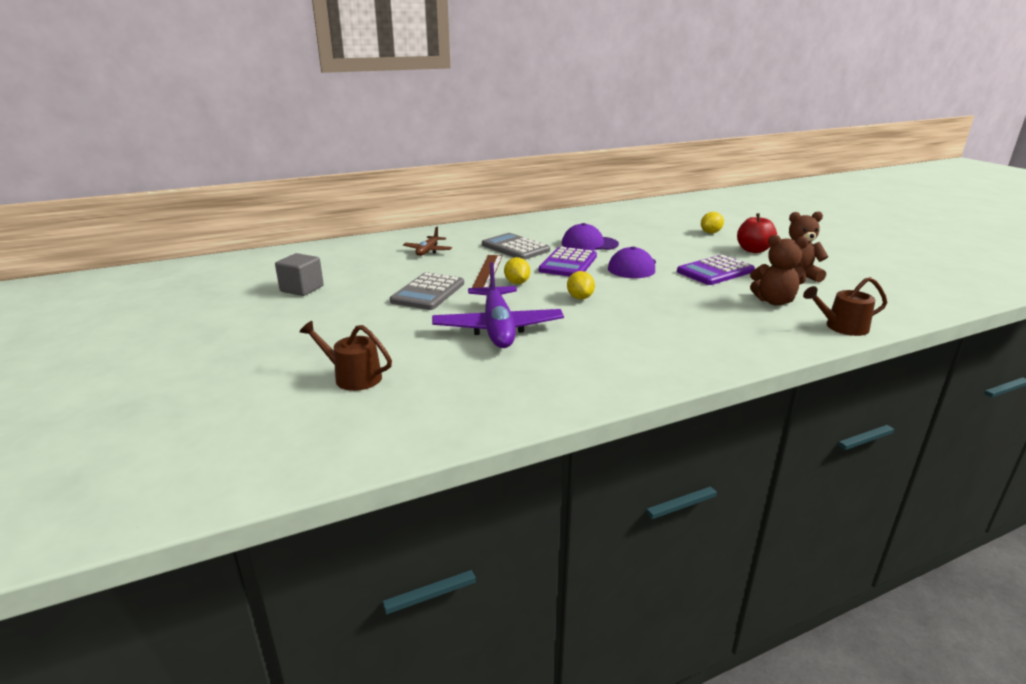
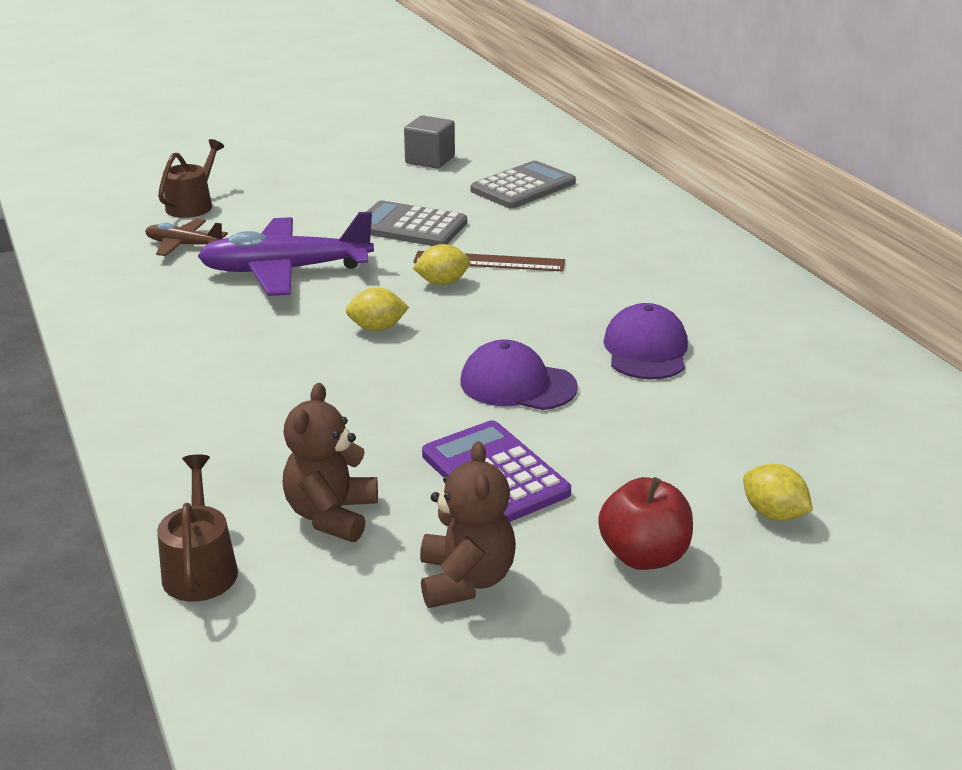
camera: 90 degrees right, 5 degrees up
brown plane [403,227,452,256] -> brown plane moved to [145,219,228,256]
grey calculator [482,233,550,260] -> grey calculator moved to [471,161,576,208]
purple calculator [539,247,597,277] -> none

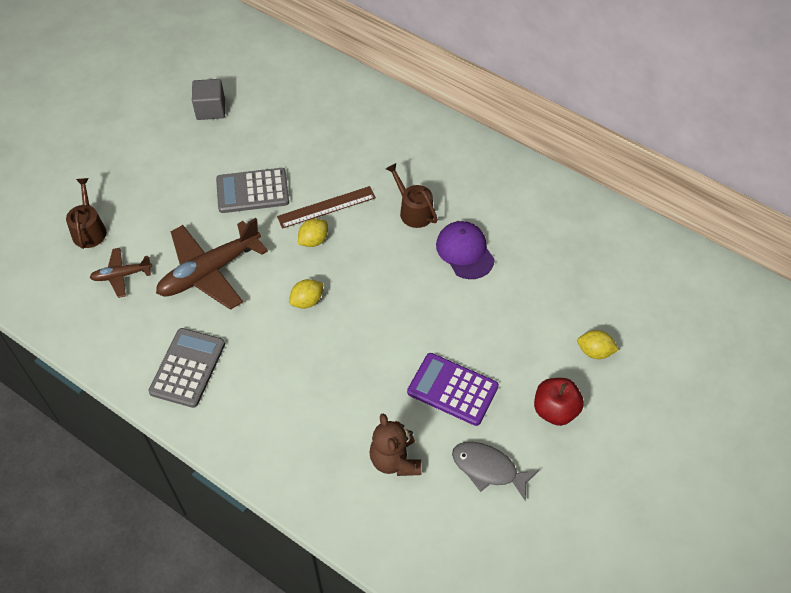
camera: 30 degrees left, 25 degrees up
brown watering can [157,454,238,602] -> brown watering can moved to [386,163,438,228]
purple plane [198,212,374,296] -> brown plane [156,218,268,310]
brown teddy bear [420,441,516,608] -> grey fish [452,442,539,501]
purple cap [460,339,578,410] -> none
grey calculator [471,161,576,208] -> grey calculator moved to [148,328,225,408]

